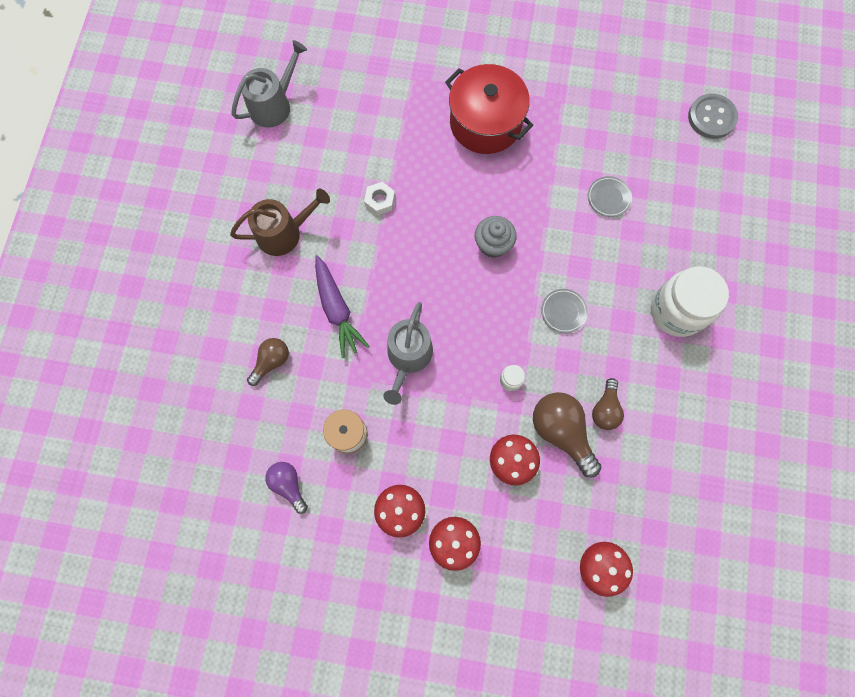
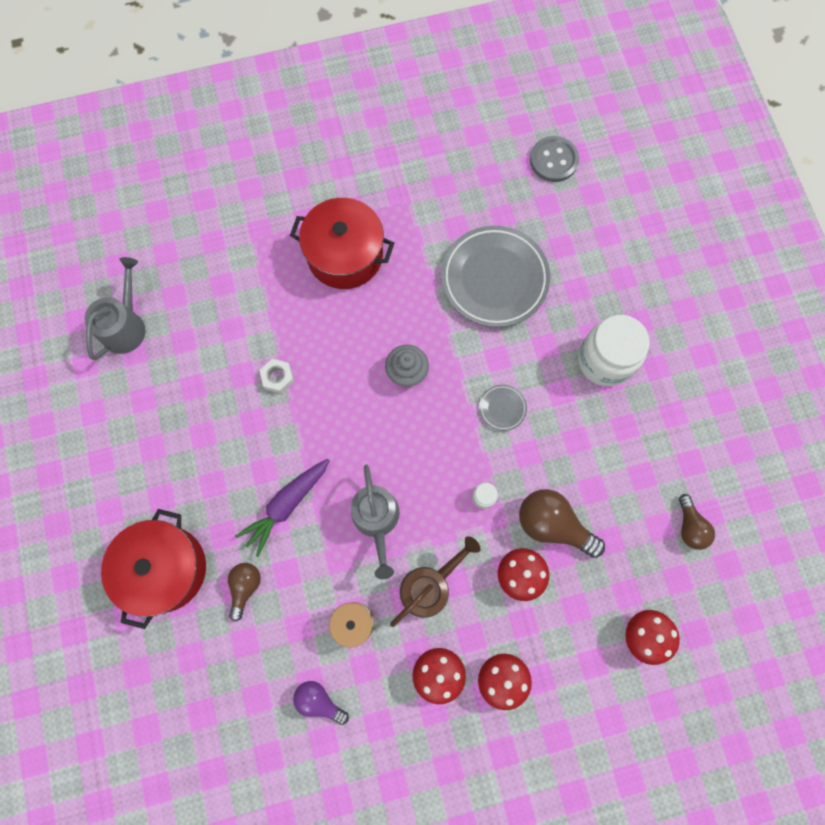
camera: 25 degrees left, 0 degrees up
brown watering can [230,188,330,256] -> brown watering can moved to [390,536,481,627]
purple carrot [315,255,370,358] -> purple carrot turned 90 degrees clockwise [235,459,330,557]
grey plate [588,176,632,217] -> grey plate [441,226,550,327], size x2.37
brown light bulb [592,378,624,430] -> brown light bulb moved to [679,494,715,550]
none -> red pot [101,509,206,629]

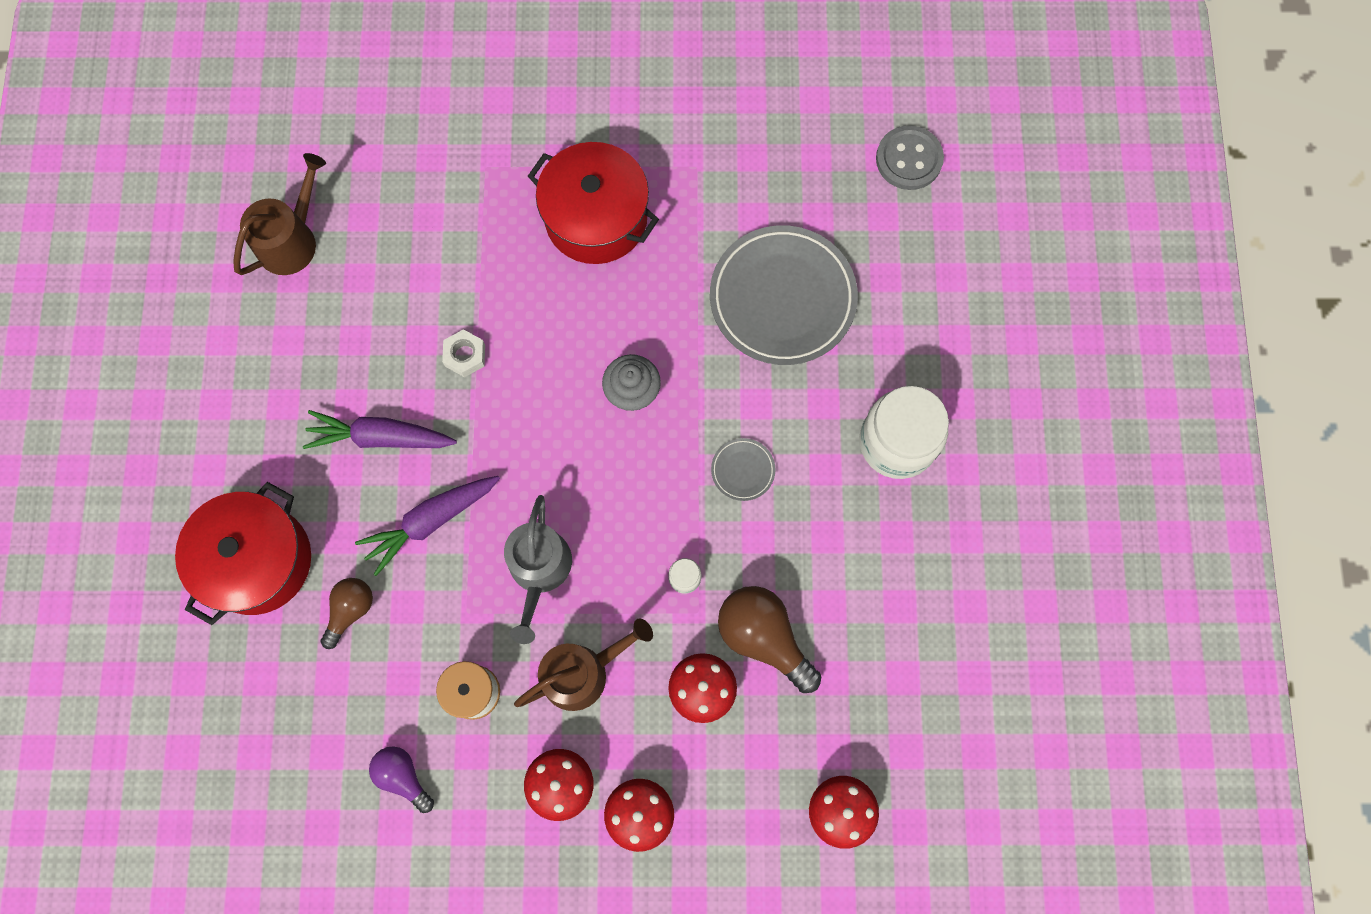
camera: 15 degrees right, 0 degrees up
grey watering can [84,257,146,360] -> brown watering can [233,153,326,275]
brown light bulb [679,494,715,550] -> none
none -> purple carrot [303,410,457,449]

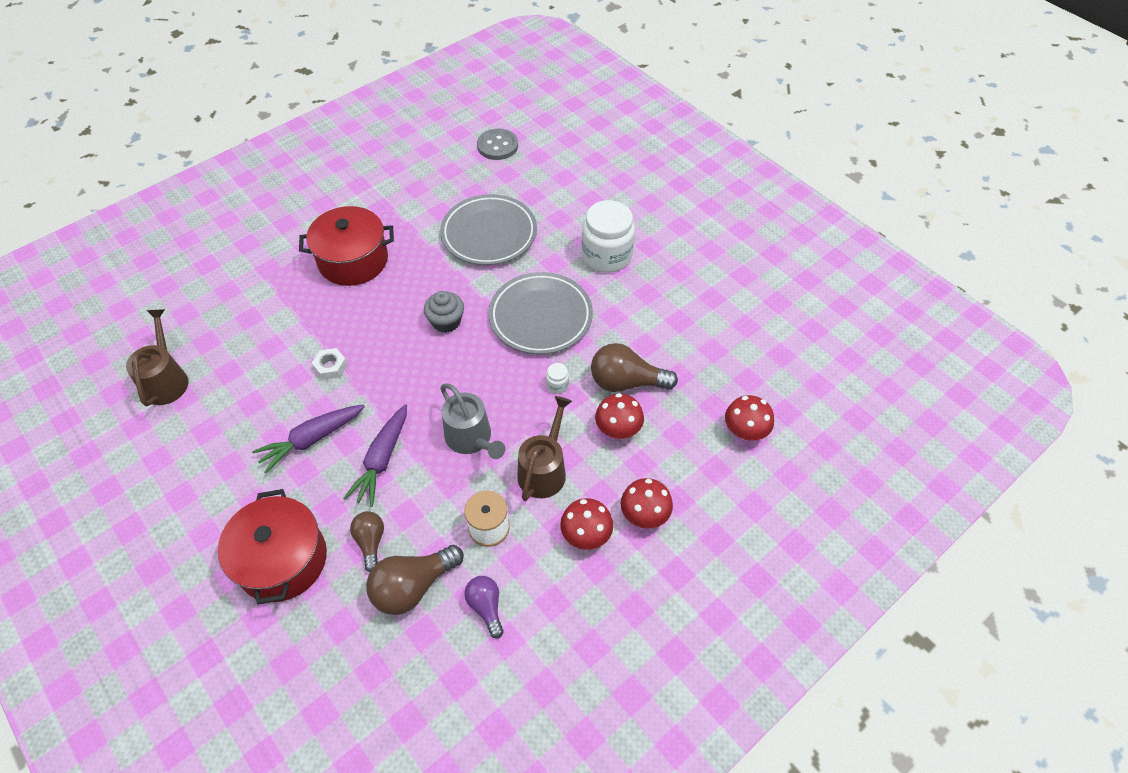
camera: 40 degrees left, 20 degrees down
purple light bulb [369,746,434,813] -> purple light bulb turned 60 degrees clockwise [464,576,504,638]
grey plate [711,438,776,501] -> grey plate [489,272,593,354], size x2.37
none -> brown light bulb [366,545,464,615]

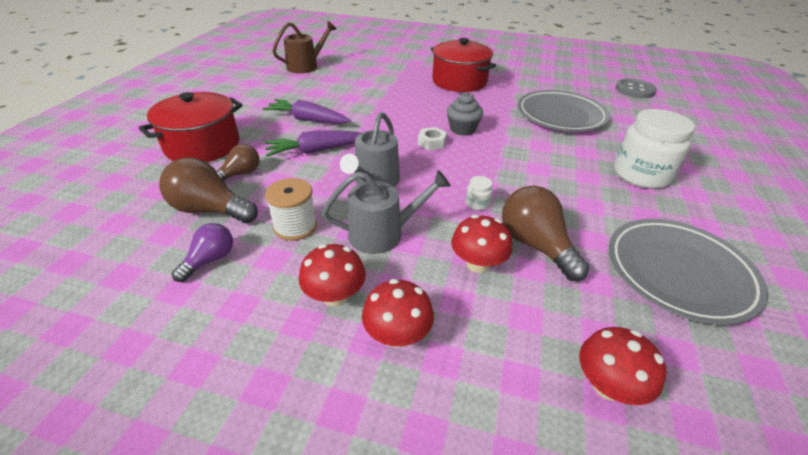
camera: 55 degrees right, 15 degrees down
white nut [312,348,348,380] -> white nut moved to [418,127,447,150]
grey plate [489,272,593,354] -> grey plate moved to [609,219,768,325]
brown watering can [517,396,572,501] -> grey watering can [322,170,451,254]

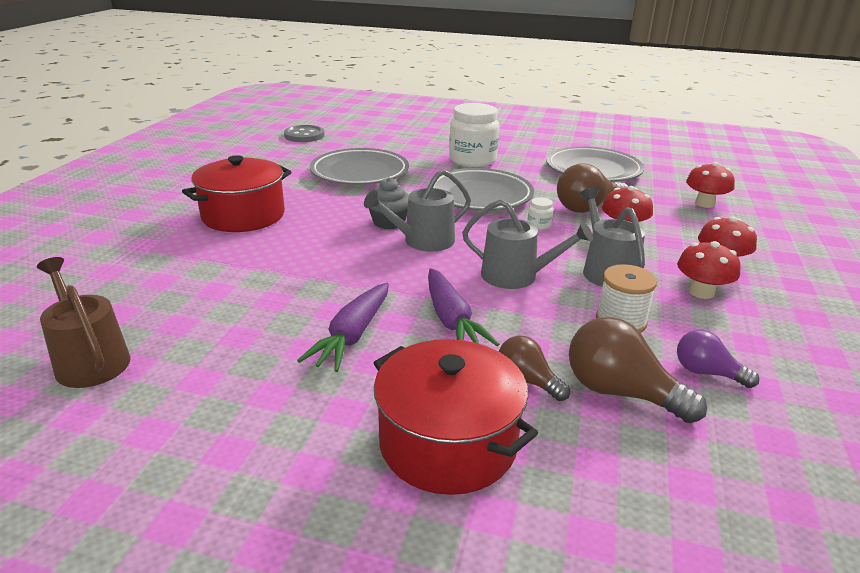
camera: 90 degrees left, 10 degrees down
brown light bulb [159,157,258,223] -> brown light bulb turned 105 degrees clockwise [569,317,707,423]
white nut [418,127,447,150] -> grey watering can [364,169,471,252]
none -> grey plate [428,168,534,211]

